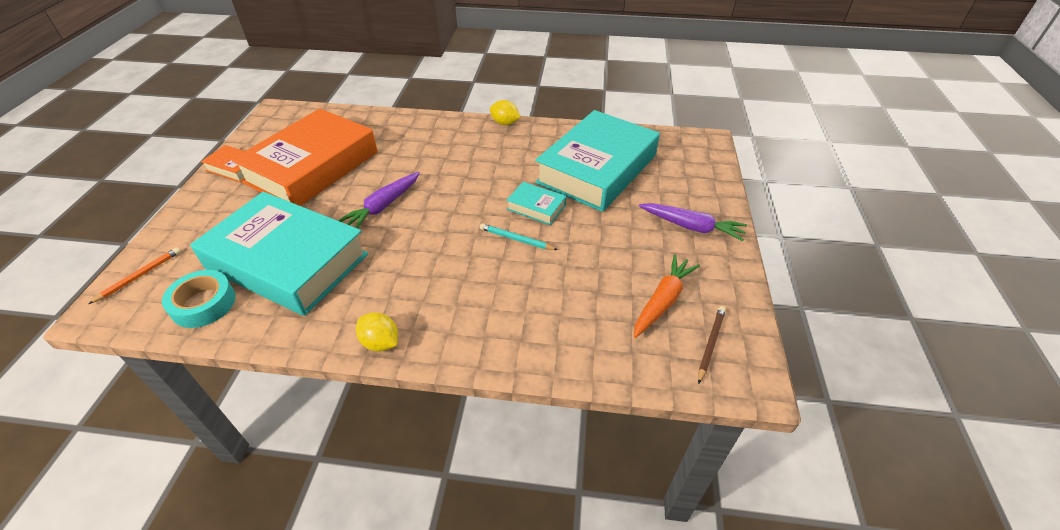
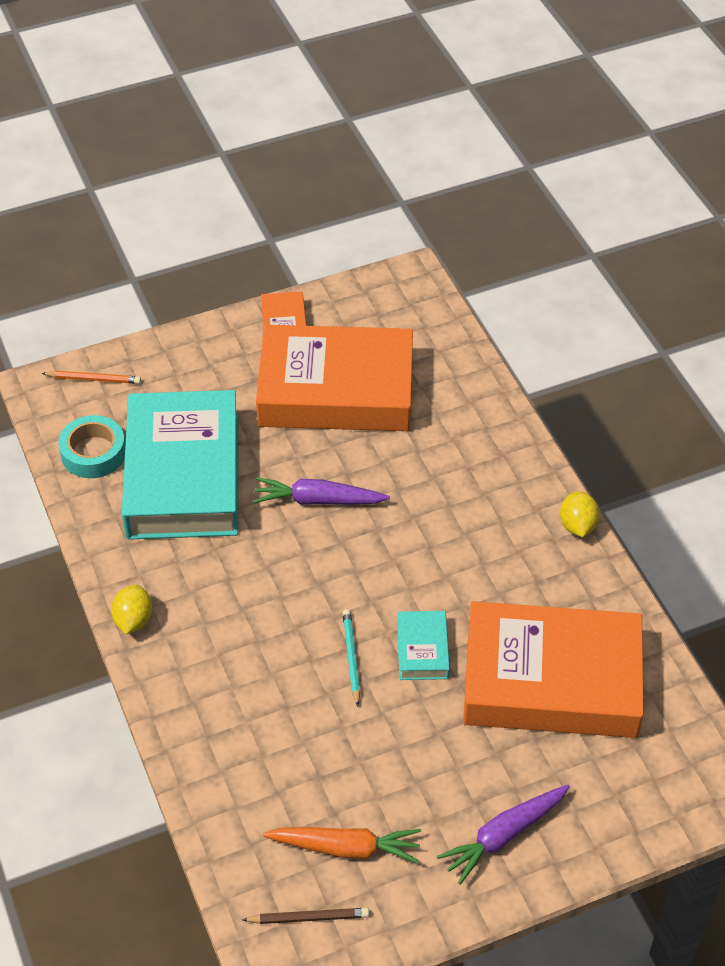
camera: 60 degrees right, 5 degrees up
turquoise book [535,110,660,212] -> orange book [463,601,644,738]
purple carrot [639,203,747,241] -> purple carrot turned 60 degrees clockwise [437,785,570,885]

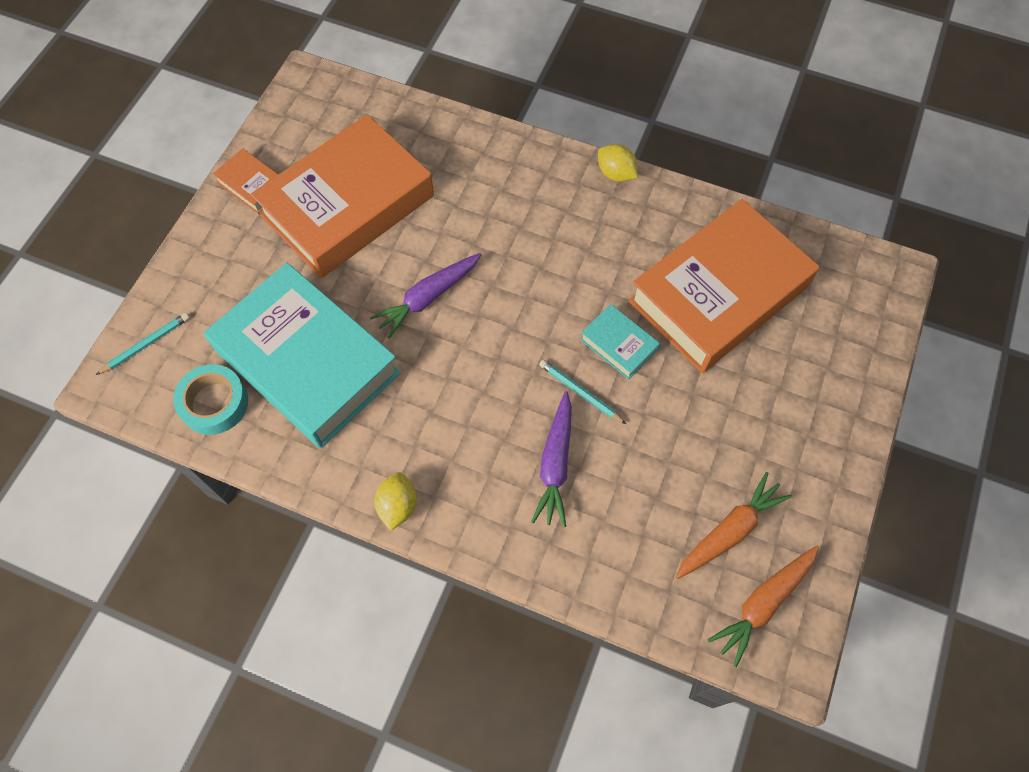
camera: 45 degrees left, 15 degrees up
orange pencil [41,371,141,384] -> turquoise pencil [96,313,190,375]
yellow lemon [111,585,153,634] -> yellow lemon turned 45 degrees clockwise [374,472,417,531]
brown pencil [242,908,369,924] -> orange carrot [708,546,819,667]
purple carrot [437,785,570,885] -> purple carrot moved to [531,391,572,527]

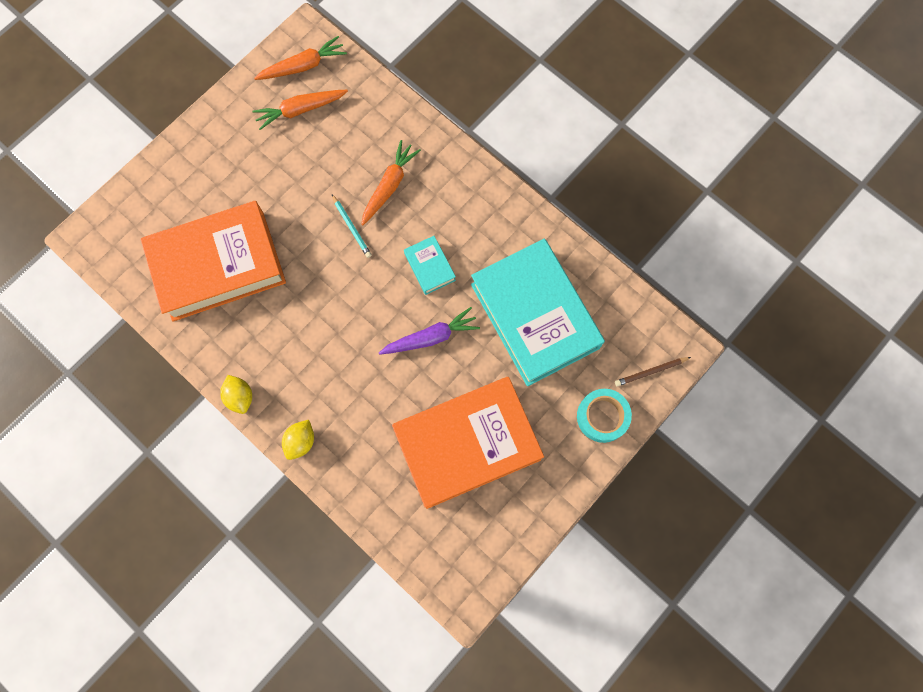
camera: 160 degrees left, 10 degrees up
turquoise pencil [96,313,190,375] -> brown pencil [615,357,691,386]
turquoise tape [173,364,248,435] -> turquoise tape moved to [577,389,632,443]
orange book [213,148,279,214] -> none
yellow lemon [374,472,417,531] -> yellow lemon moved to [282,420,314,460]
purple carrot [531,391,572,527] -> orange carrot [361,140,421,226]
turquoise book [580,304,660,380] -> turquoise book moved to [404,236,456,295]

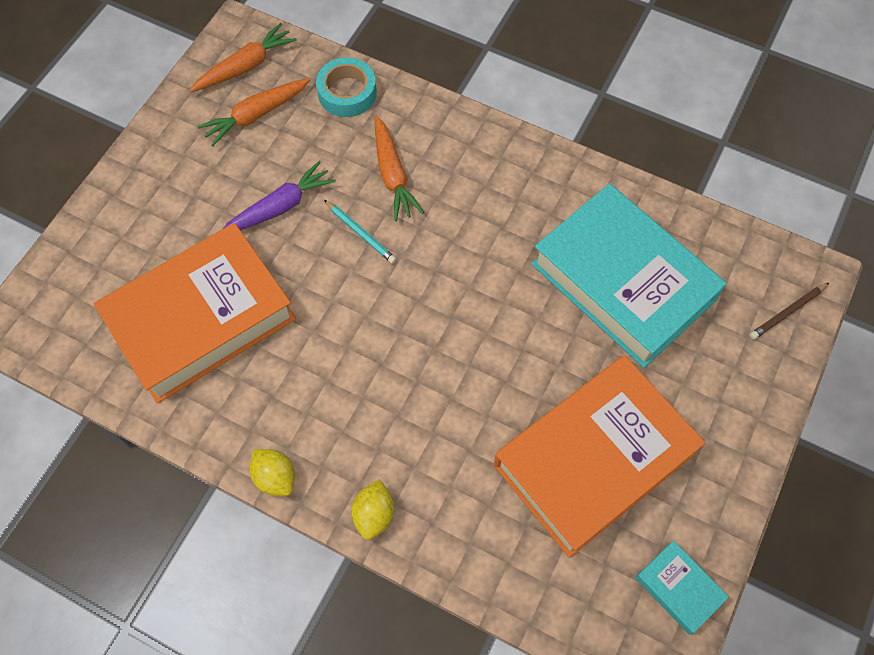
camera: 15 degrees left, 10 degrees down
orange carrot [361,140,421,226] -> orange carrot turned 150 degrees clockwise [375,115,424,221]
purple carrot [379,307,480,355] -> purple carrot moved to [223,161,336,230]
turquoise book [404,236,456,295] -> turquoise book moved to [635,541,729,635]
turquoise tape [577,389,632,443] -> turquoise tape moved to [316,57,377,117]

